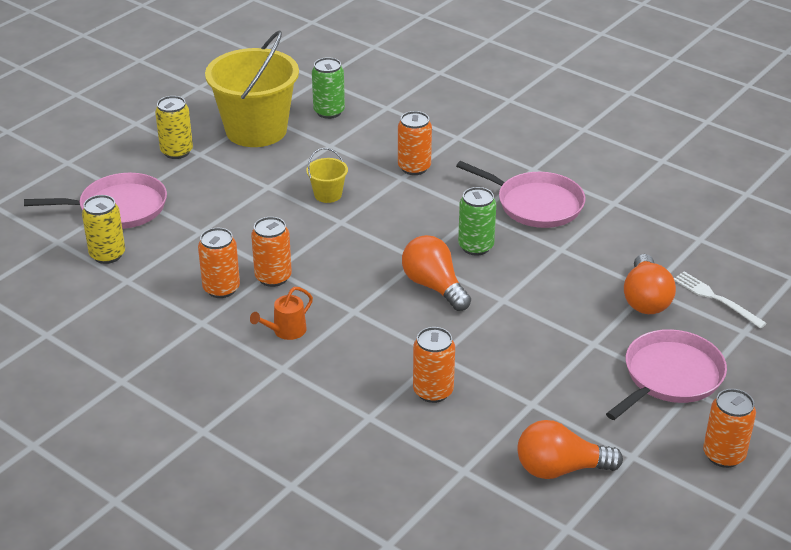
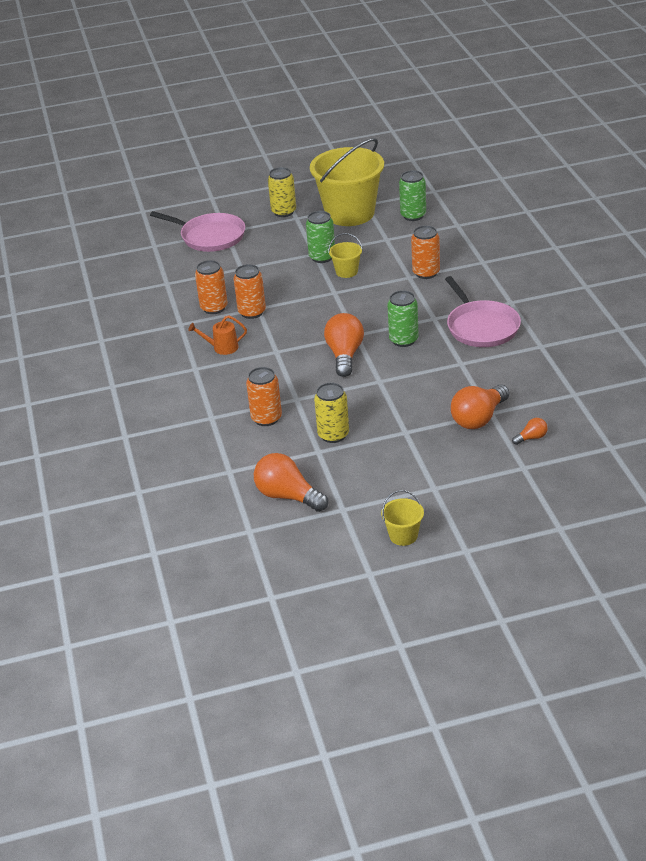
camera: 40 degrees right, 0 degrees up
yellow can [82,195,125,264] -> yellow can moved to [314,383,349,443]
pink pan [606,329,727,420] -> none
white fork [674,272,767,328] -> orange light bulb [512,418,548,445]
orange can [703,389,756,468] -> yellow bucket [381,490,424,546]
none -> green can [306,211,335,263]

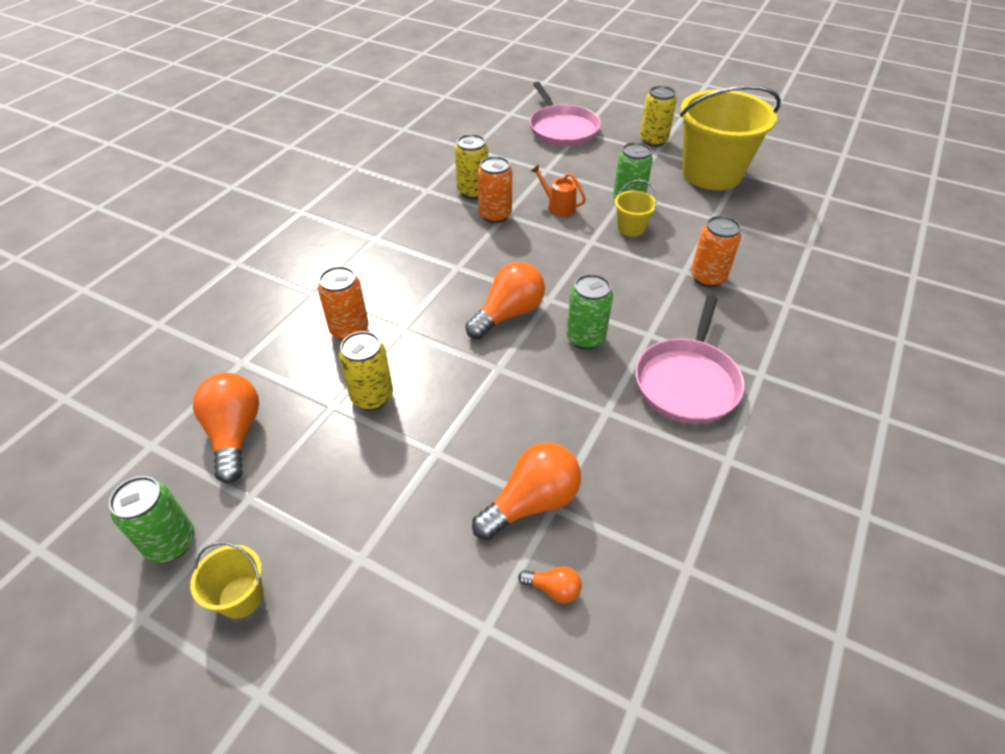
camera: 40 degrees right, 10 degrees up
orange watering can [188,315,247,355] -> orange watering can moved to [531,164,586,217]
orange can [195,260,228,314] -> yellow can [455,134,488,199]
green can [399,170,426,221] -> green can moved to [109,476,195,563]
orange light bulb [451,384,510,429] -> orange light bulb turned 150 degrees clockwise [472,443,581,540]

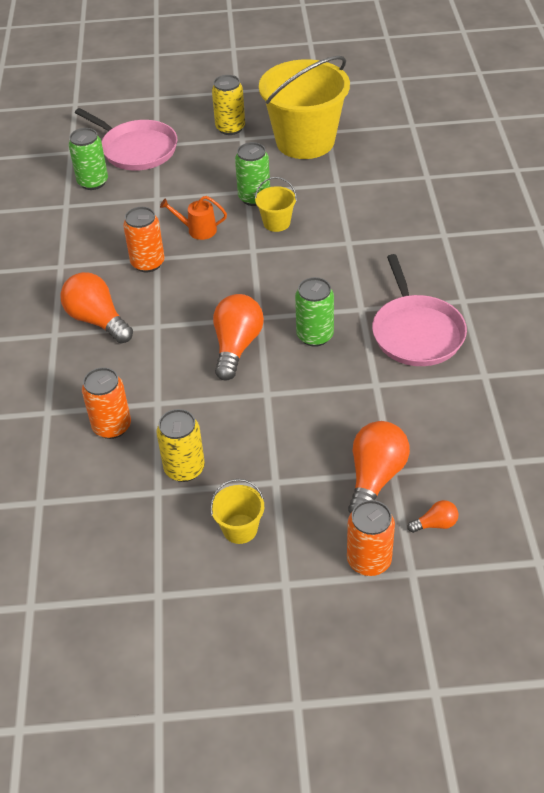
camera: 30 degrees left, 0 degrees up
green can [109,476,195,563] -> green can moved to [69,128,108,190]
yellow bucket [190,542,264,619] -> yellow bucket moved to [210,479,264,544]
orange light bulb [193,373,259,483] -> orange light bulb moved to [60,272,133,343]
yellow can [455,134,488,199] -> none
orange can [691,216,741,287] -> orange can moved to [347,500,395,576]

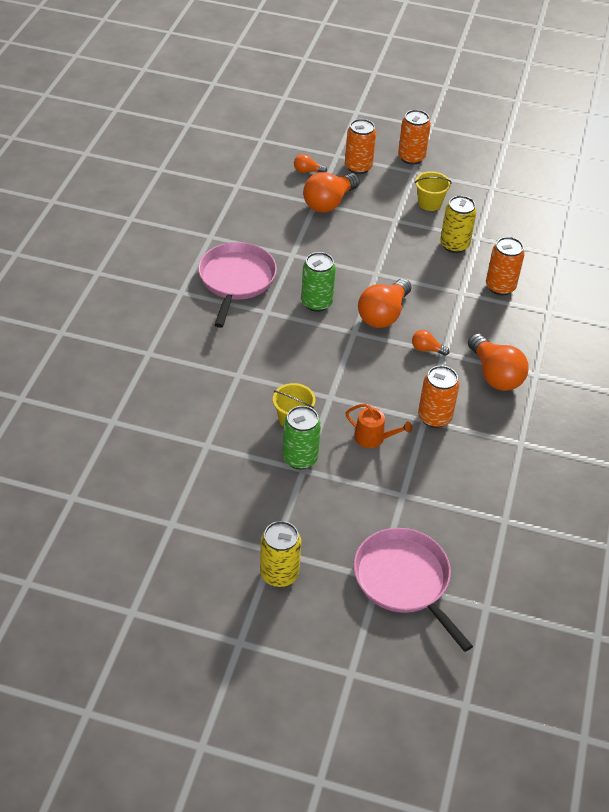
camera: 165 degrees left, 0 degrees up
green can [69,128,108,190] -> none
yellow bucket [259,56,350,159] -> none
none -> orange can [398,110,431,165]
none -> orange light bulb [412,330,449,356]

